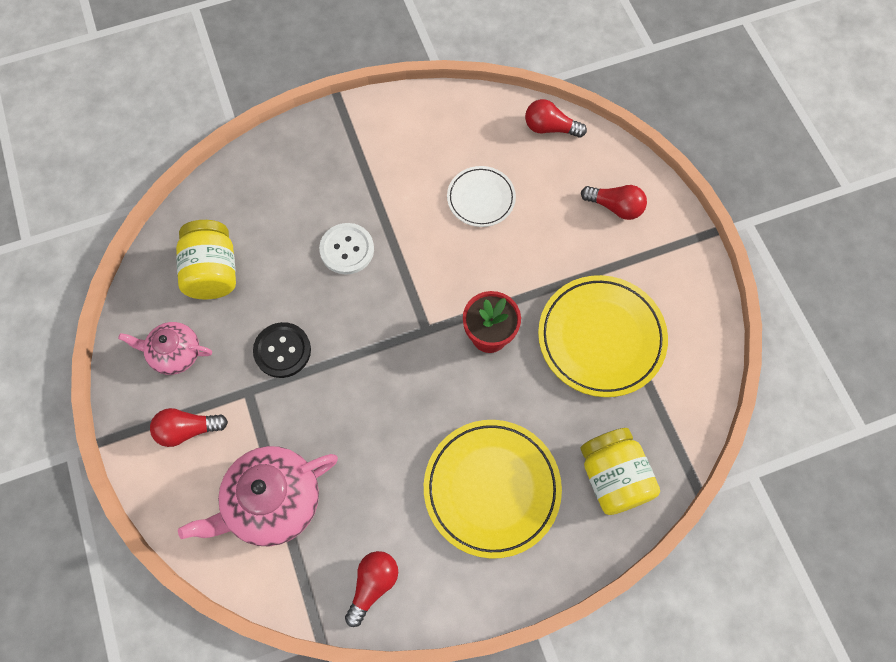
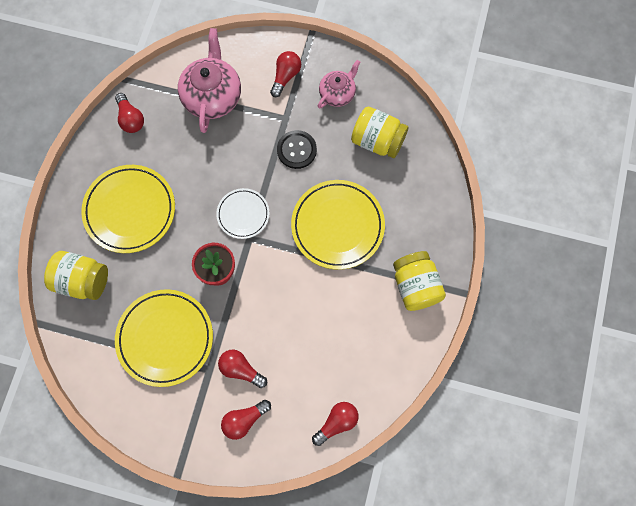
camera: 125 degrees right, 5 degrees up
white button [319,223,374,275] -> yellow plate [291,180,385,270]
white plate [447,166,516,227] -> white plate moved to [216,188,270,239]
none -> red light bulb [218,350,267,388]
none -> yellow jar [393,251,446,311]

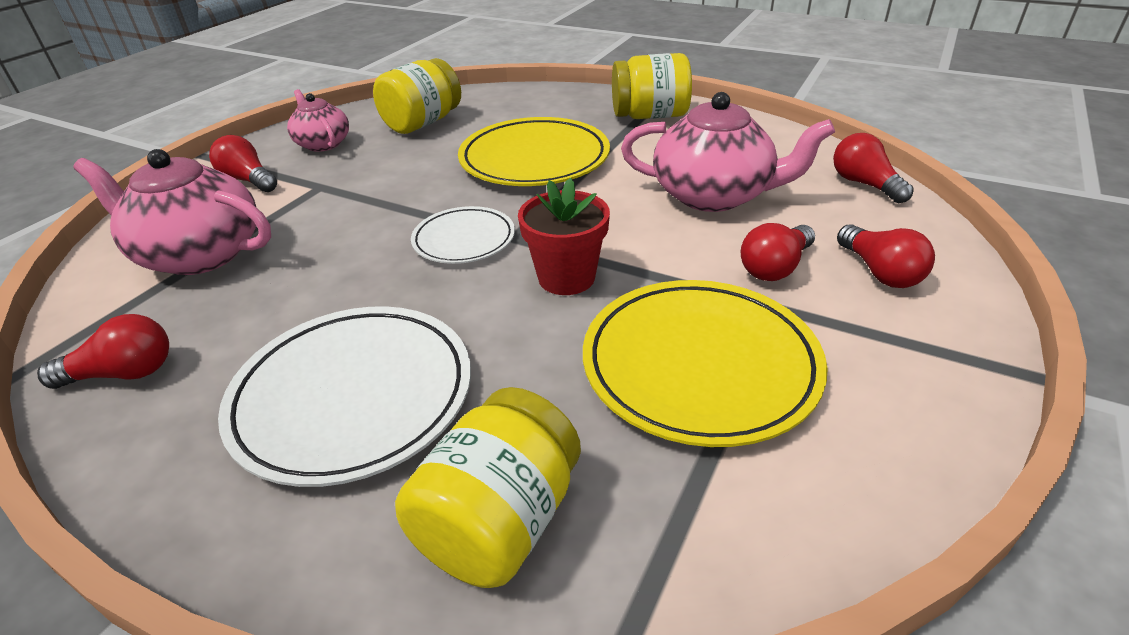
camera: 75 degrees left, 35 degrees down
yellow plate [81,165,175,253] -> white plate [218,306,471,487]
black button [277,130,317,169] -> none
none -> pink teapot [621,92,835,212]

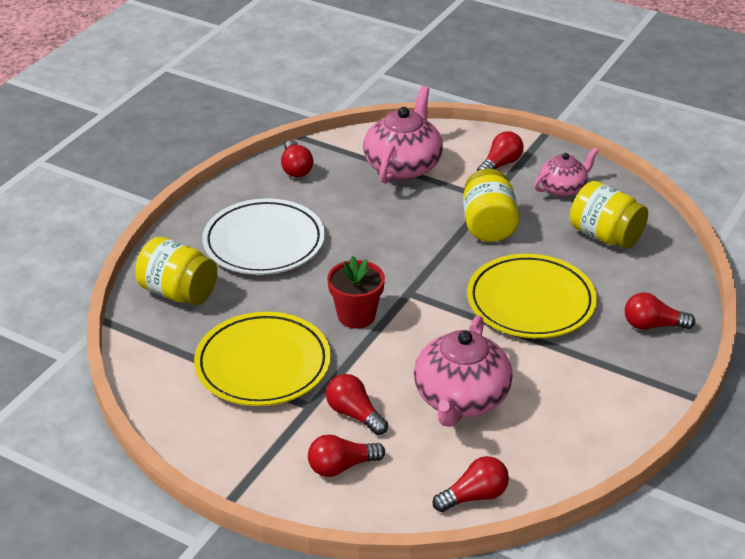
camera: 90 degrees right, 0 degrees up
white plate [411,206,515,264] -> none
yellow jar [612,53,692,119] -> yellow jar moved to [463,169,519,242]
none -> red light bulb [625,292,695,330]

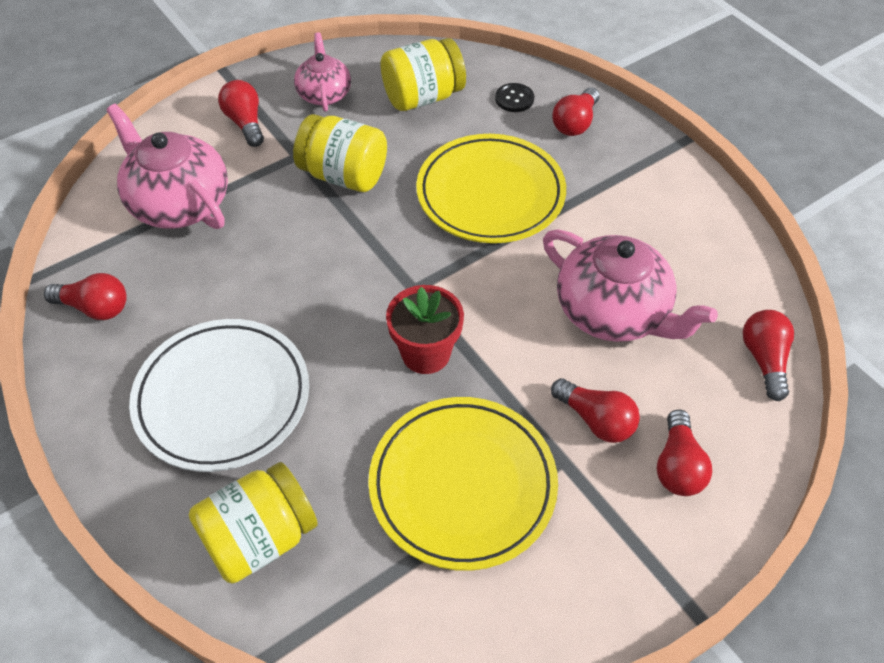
camera: 65 degrees left, 15 degrees up
red light bulb [326,374,388,435] -> red light bulb turned 120 degrees counterclockwise [551,378,640,443]
none -> black button [495,83,534,112]

